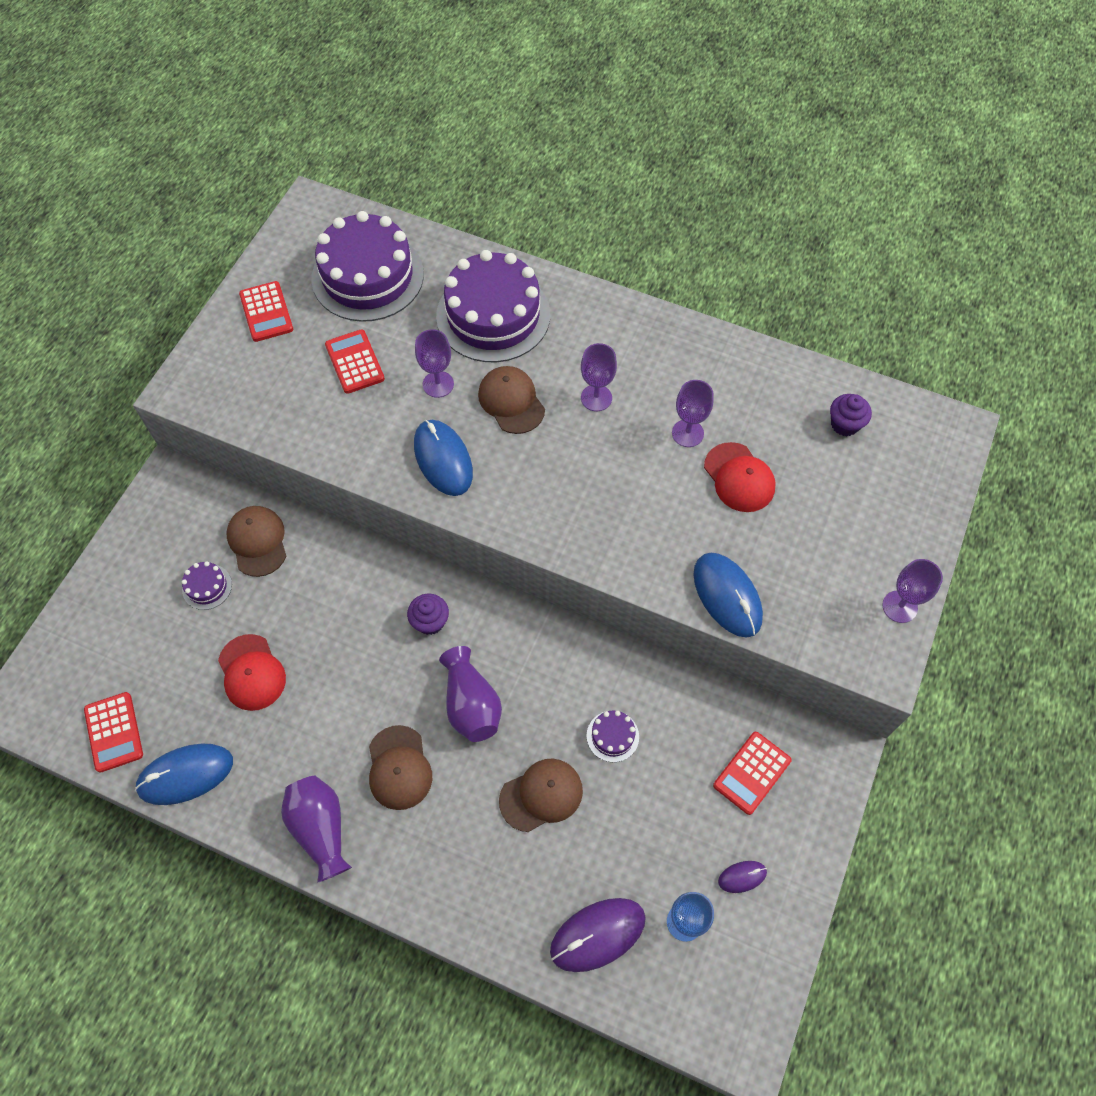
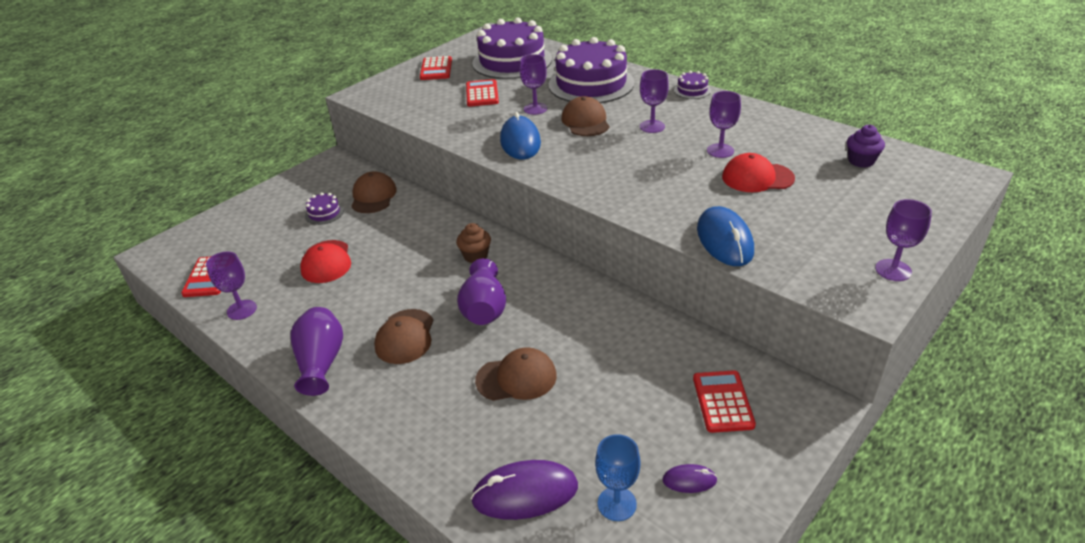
camera: 20 degrees right, 25 degrees down
blue mouse [135,743,233,805] -> purple goblet [206,252,257,320]
purple cupcake [407,594,449,635] -> brown cupcake [456,223,491,263]
purple cake [586,711,639,762] -> purple cake moved to [674,71,711,99]
red cap [704,442,776,512] -> red cap turned 105 degrees clockwise [722,153,795,192]
red calculator [713,732,792,815] -> red calculator turned 120 degrees clockwise [693,370,756,433]

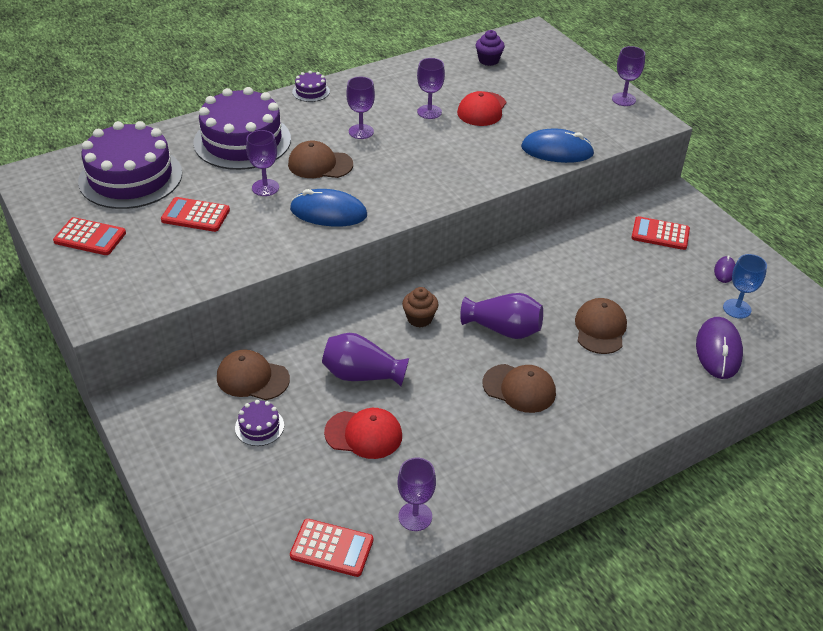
camera: 75 degrees left, 5 degrees up
purple vase [290,307,343,396] -> purple vase moved to [322,333,409,387]

